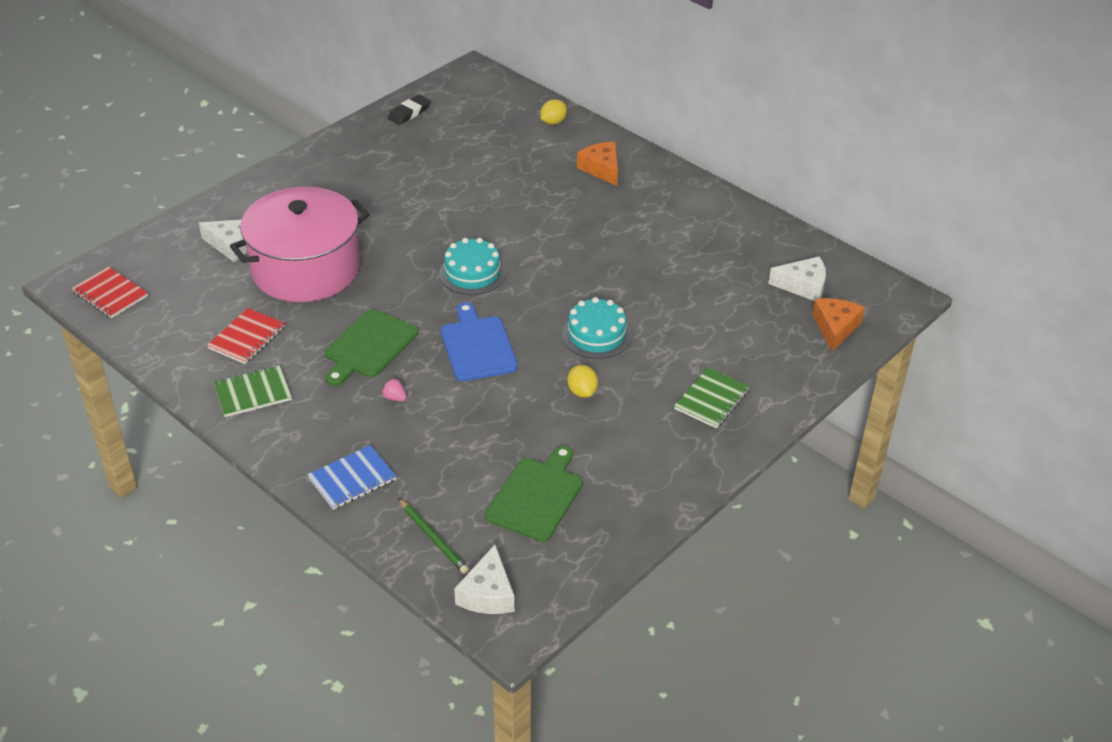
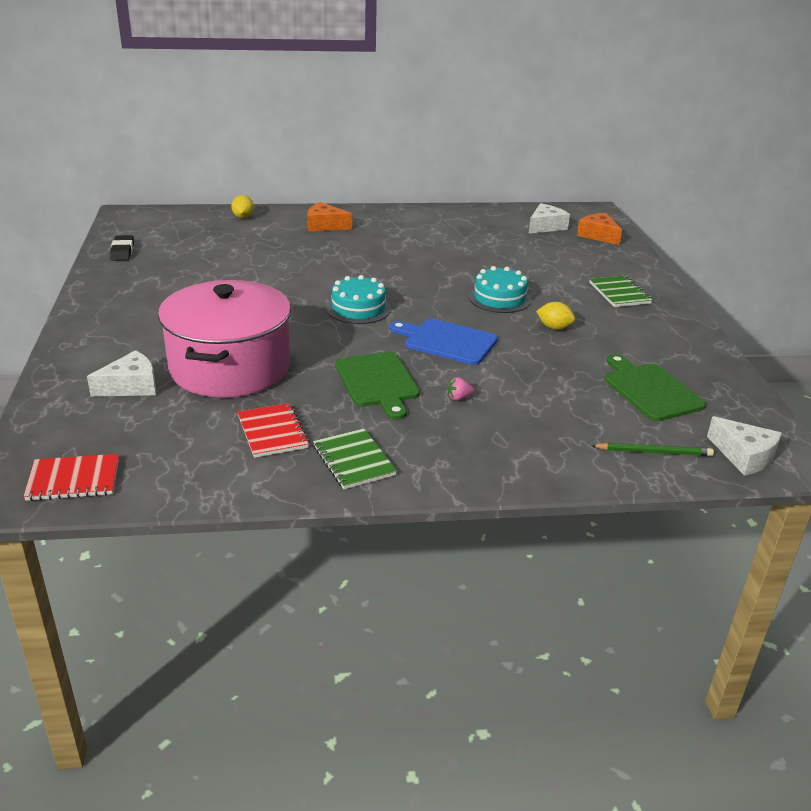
camera: 50 degrees left, 10 degrees down
green notebook [213,365,292,417] -> green notebook turned 45 degrees counterclockwise [313,429,397,489]
blue notebook [307,445,396,510] -> none

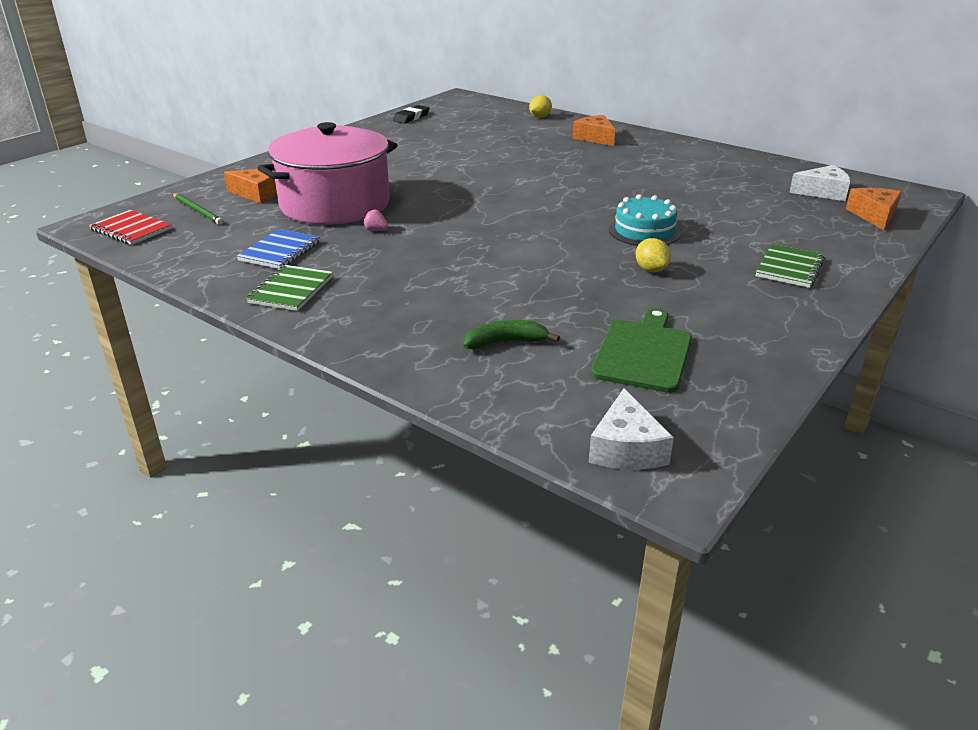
camera: 45 degrees right, 0 degrees up
white cheese [87,350,156,397] -> orange cheese [224,169,277,204]
red notebook [238,403,310,458] -> blue notebook [237,229,320,269]
turquoise cake [326,275,391,324] -> none
green cutting board [335,352,420,420] -> none
blue cutting board [389,318,498,365] -> none
pink strawberry [448,377,474,401] -> pink strawberry moved to [363,209,388,231]
green pencil [591,443,714,456] -> green pencil moved to [173,193,223,225]
none -> green banana [463,320,560,349]

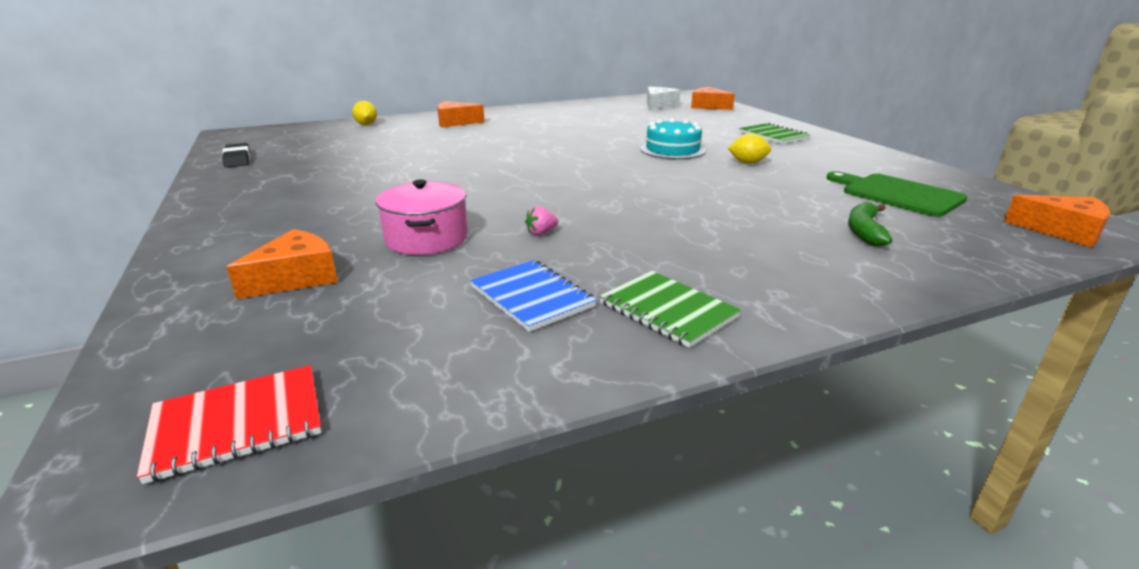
camera: 60 degrees left, 5 degrees down
green pencil [173,193,223,225] -> none
pink pot [258,122,397,225] -> pink pot [376,180,468,255], size x0.52
white cheese [589,388,674,470] -> orange cheese [1004,195,1110,248]

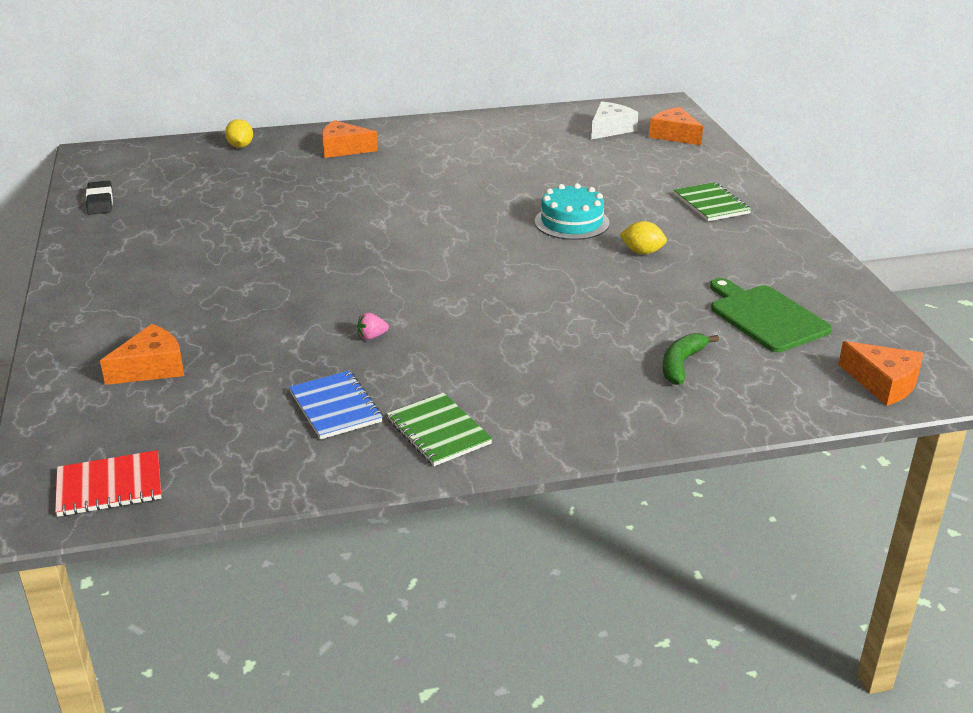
camera: 10 degrees right, 5 degrees up
pink pot [376,180,468,255] -> none

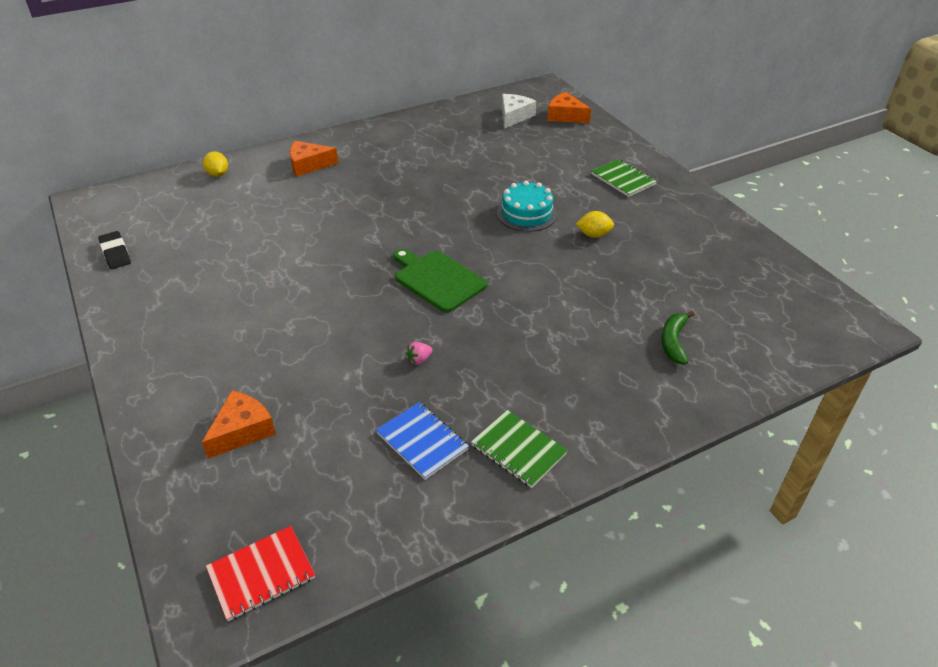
camera: 15 degrees left, 10 degrees up
green cutting board [710,278,832,352] -> green cutting board moved to [393,249,487,313]
orange cheese [838,341,923,406] -> none

